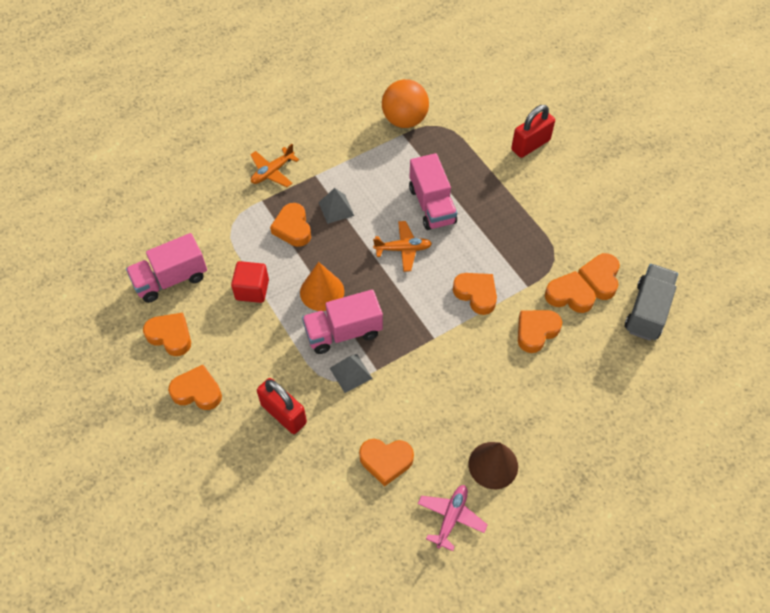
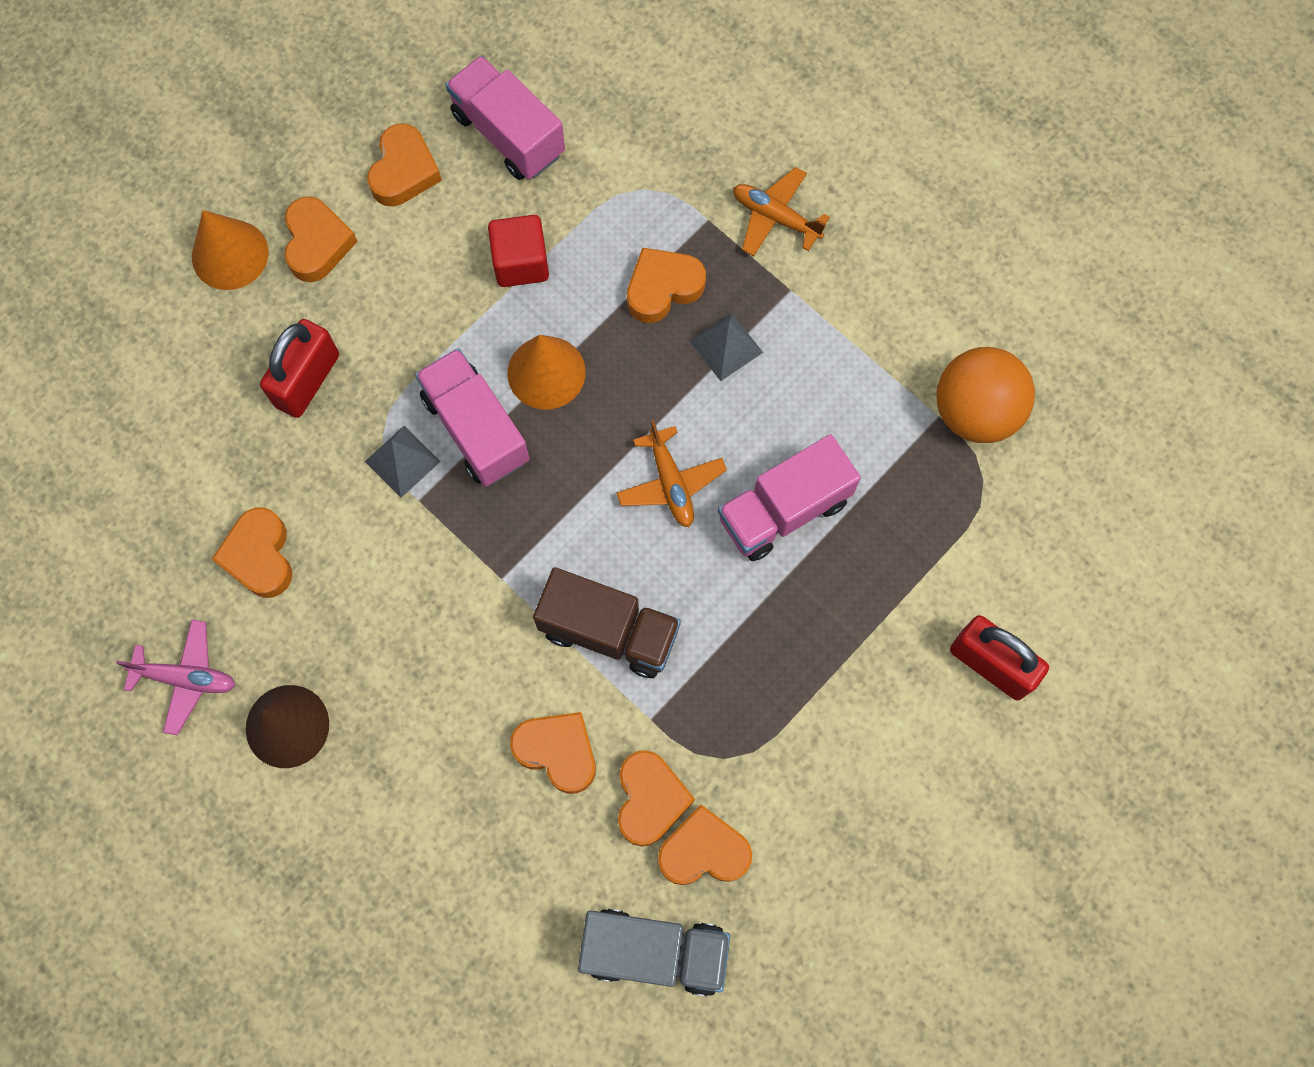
camera: 75 degrees right, 15 degrees up
orange heart [453,273,497,315] -> brown truck [533,567,681,678]
none -> orange cone [192,210,268,290]

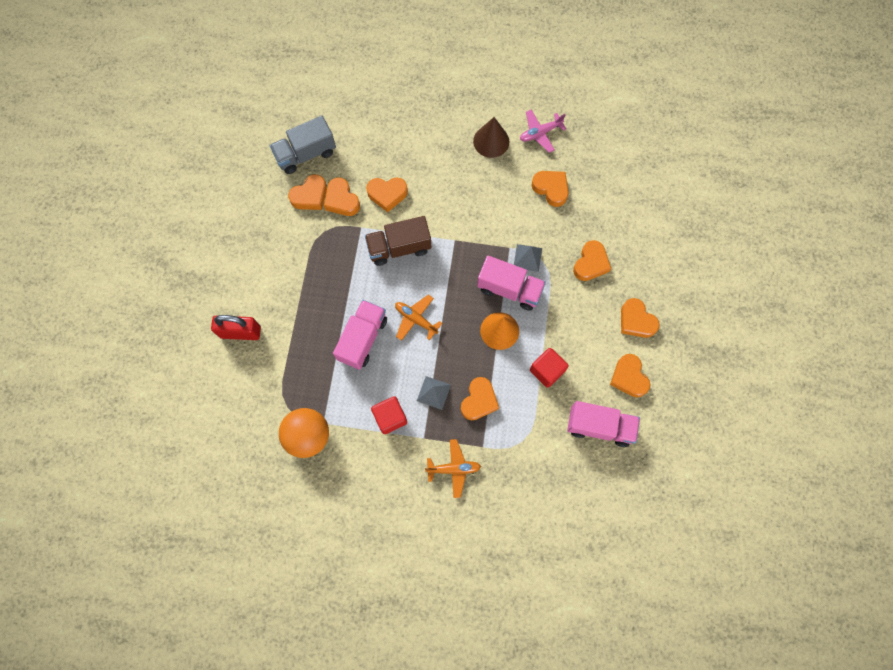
camera: 145 degrees right, 0 degrees up
orange cone [192,210,268,290] -> none
red padlock [260,319,339,418] -> orange heart [573,240,611,281]
none -> red cube [371,396,407,434]

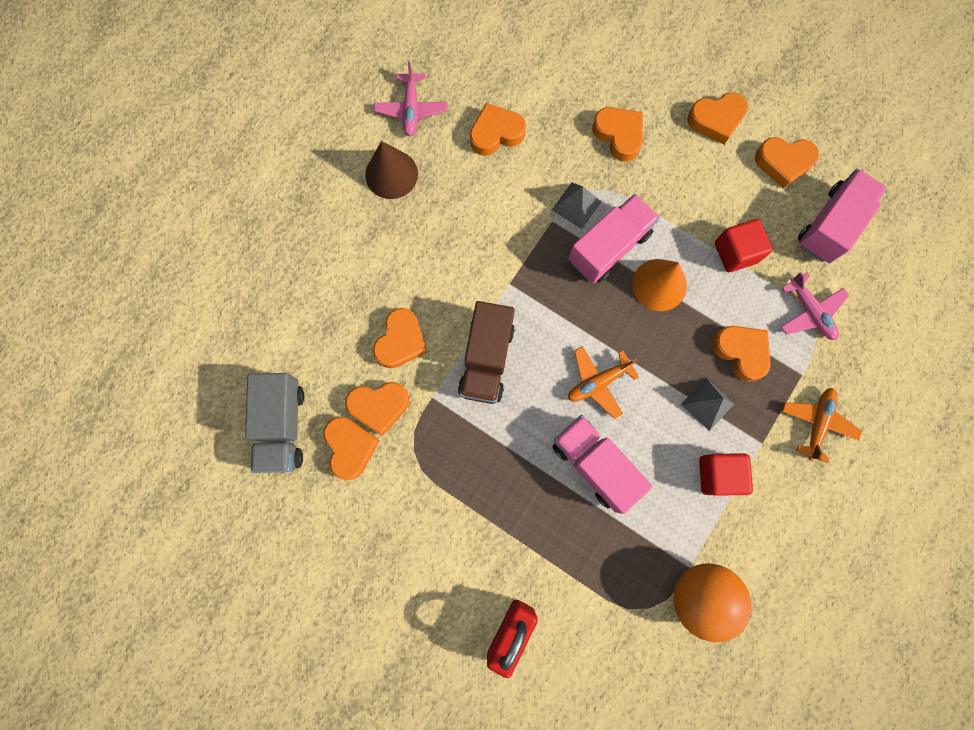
camera: 65 degrees left, 5 degrees up
none -> pink plane [781,272,849,340]

